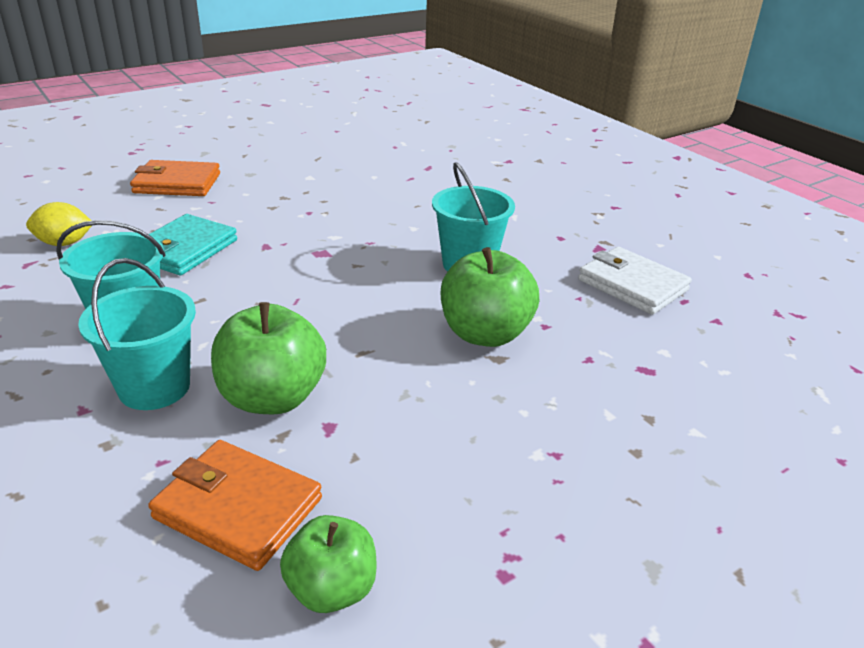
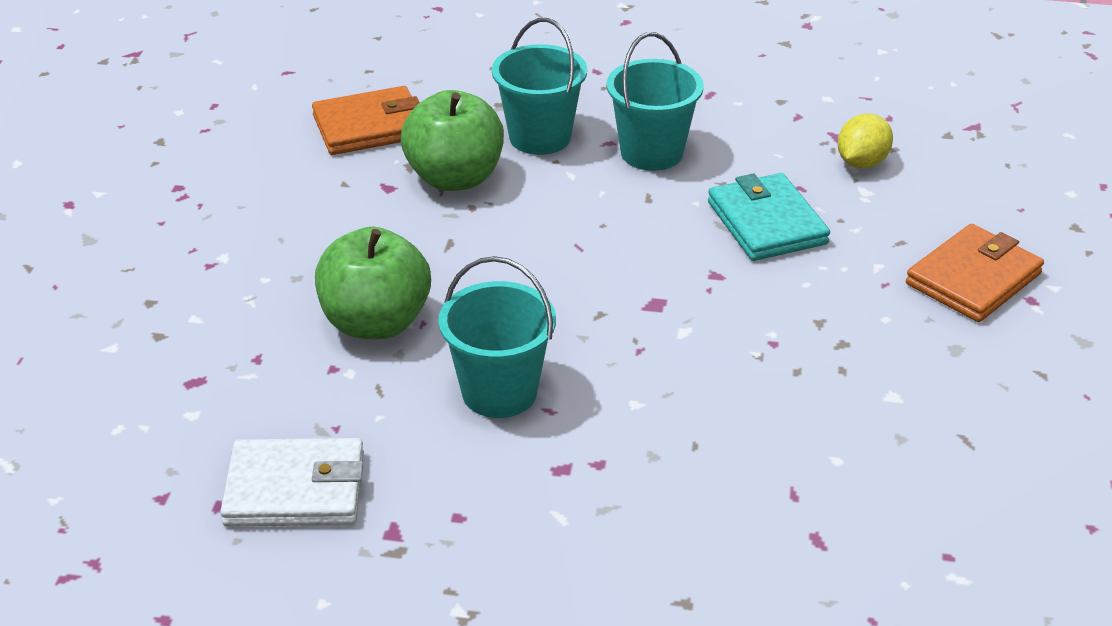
camera: 135 degrees right, 5 degrees up
green apple [280,515,377,613] -> none

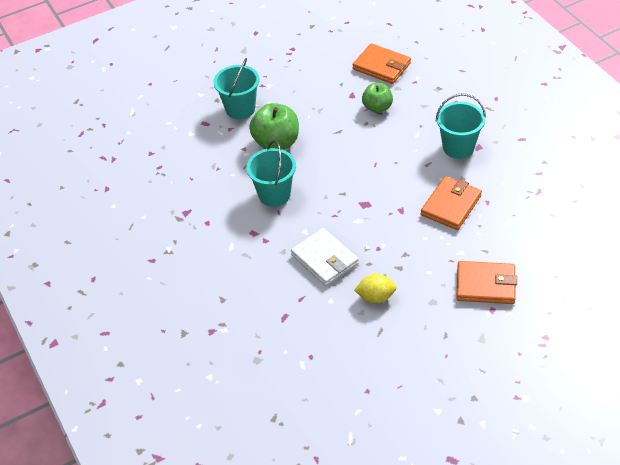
camera: 55 degrees right, 10 degrees up
white wallet [220,438,364,527] -> white wallet moved to [291,228,359,286]
green apple [401,90,504,191] -> green apple [362,83,393,113], size x0.64
turquoise bucket [492,18,587,155] -> turquoise bucket moved to [214,58,259,119]
turquoise wallet [708,173,830,261] -> orange wallet [421,176,482,230]
yellow lemon [838,114,893,168] -> yellow lemon moved to [354,274,397,303]

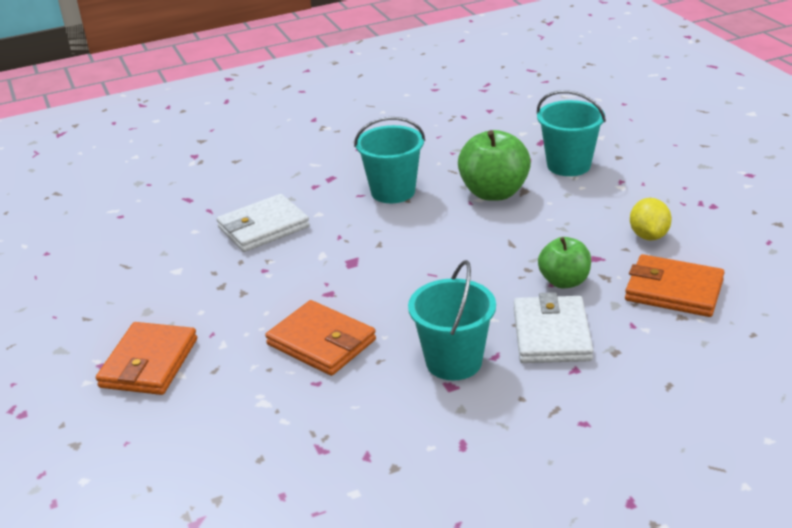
camera: 95 degrees right, 15 degrees down
orange wallet [352,43,411,84] -> orange wallet turned 75 degrees clockwise [625,254,725,317]
yellow lemon [354,274,397,303] -> yellow lemon moved to [630,198,672,241]
none -> white wallet [514,292,593,363]

